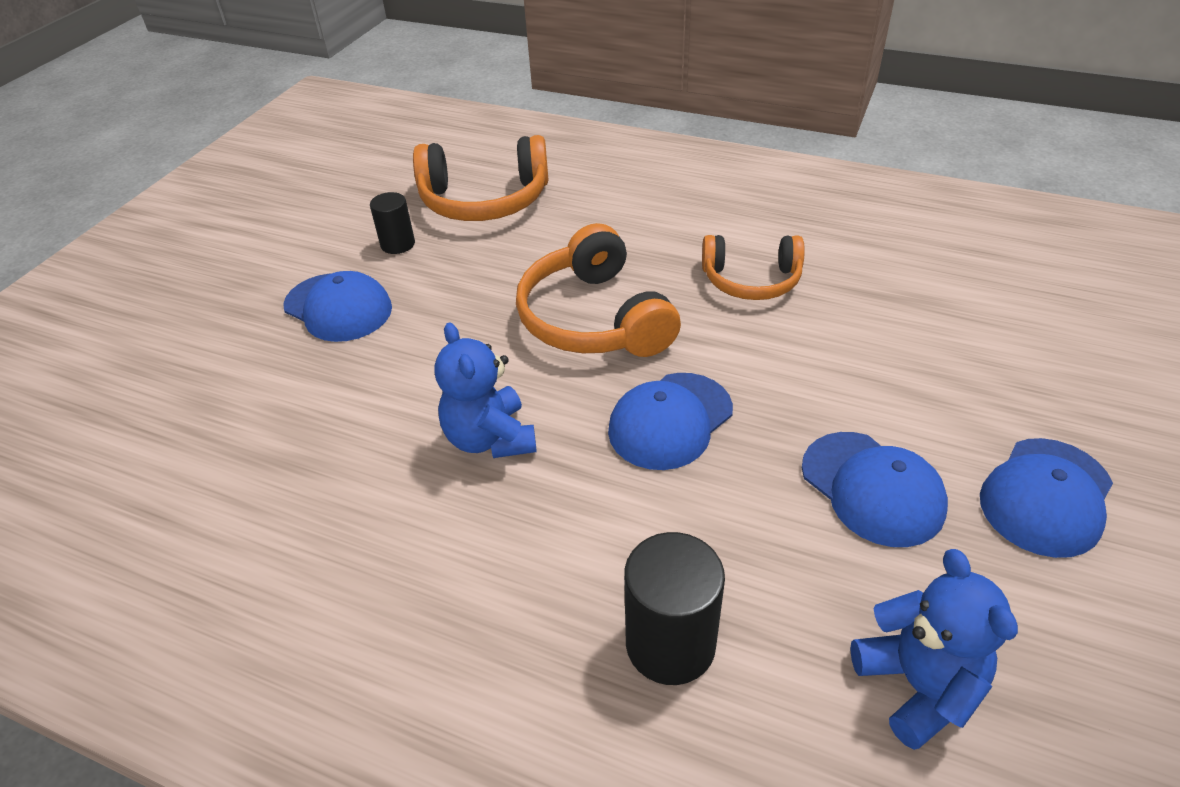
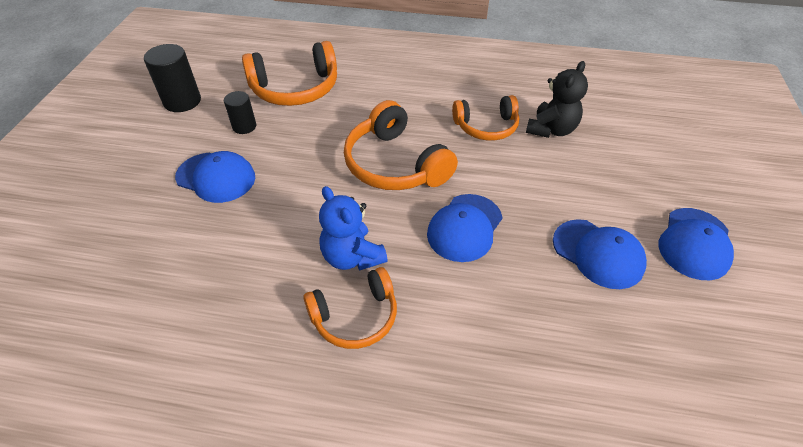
camera: 15 degrees left, 5 degrees up
black cylinder [624,532,725,685] -> black cylinder moved to [144,44,201,112]
blue teddy bear [850,549,1018,750] -> none
none -> orange headphones [303,267,397,349]
none -> black teddy bear [526,61,588,138]

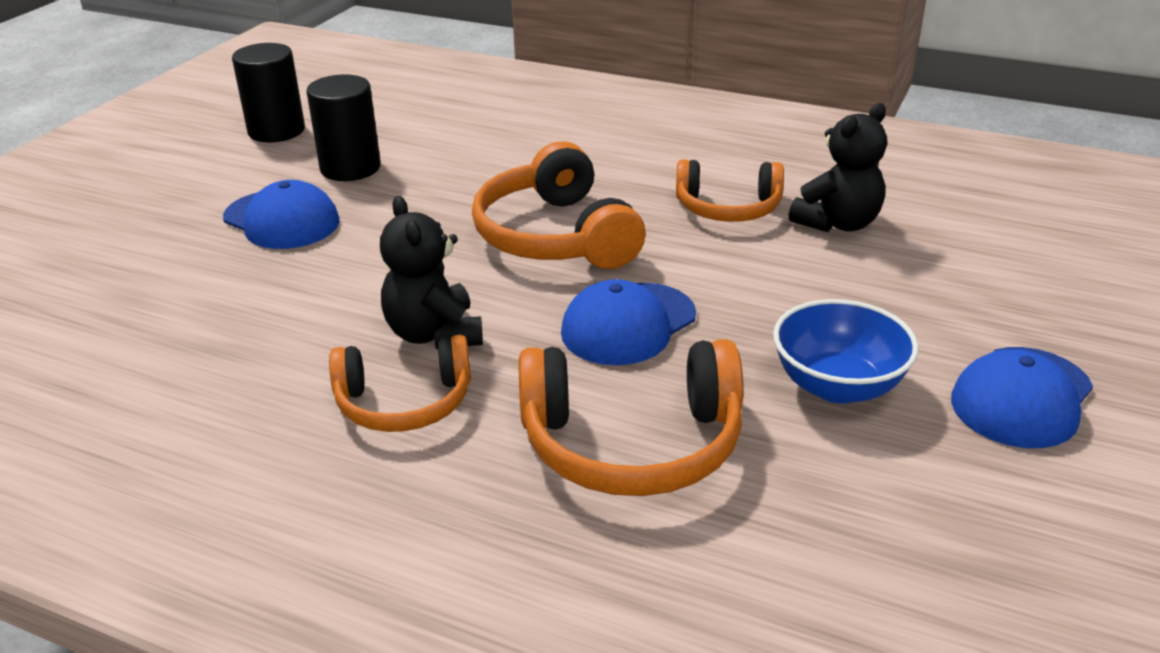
camera: 15 degrees right, 15 degrees down
black cylinder [224,91,256,134] -> black cylinder [306,74,381,181], size x1.62
orange headphones [242,41,337,106] -> orange headphones moved to [519,339,743,496]
blue teddy bear [319,186,388,270] -> black teddy bear [380,196,483,349]
blue cap [553,219,647,289] -> blue bowl [773,299,919,404]

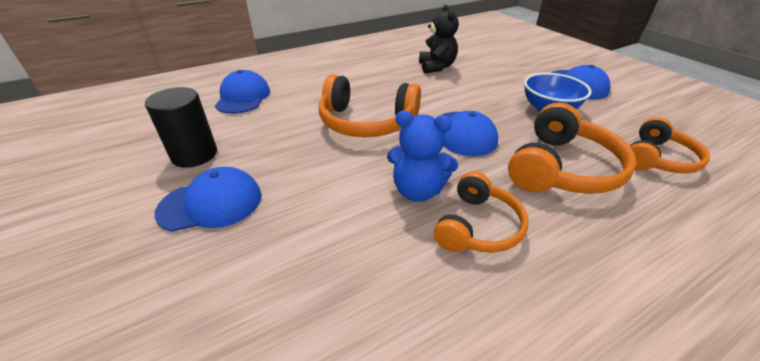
camera: 55 degrees left, 5 degrees up
black cylinder [232,43,305,142] -> none
black teddy bear [380,196,483,349] -> blue teddy bear [387,111,458,202]
orange headphones [676,159,784,222] -> orange headphones moved to [630,117,710,173]
none -> blue cap [215,70,270,114]

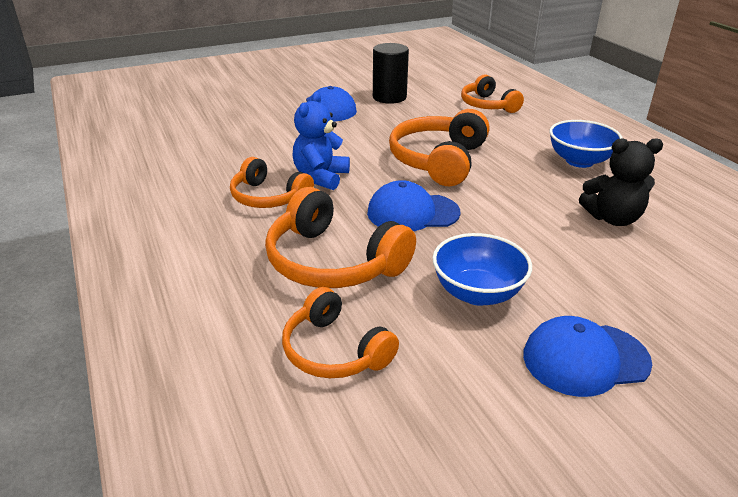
camera: 95 degrees right, 5 degrees down
blue cap [215,70,270,114] -> orange headphones [461,75,524,113]
none -> blue bowl [549,120,623,168]

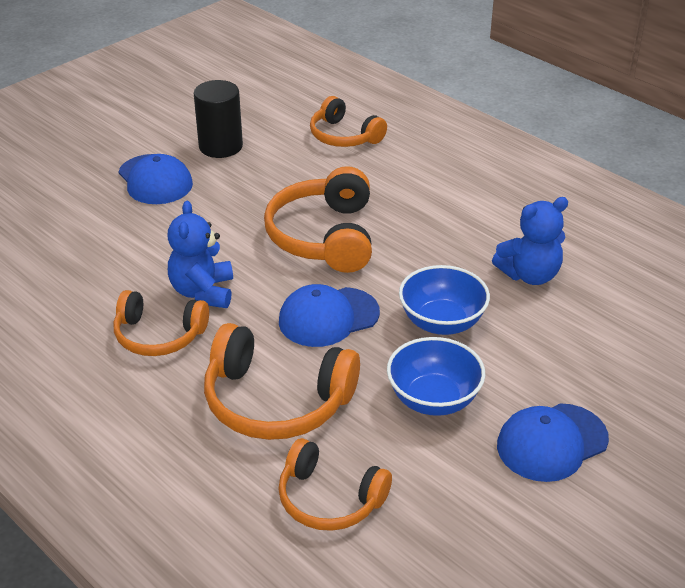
camera: 20 degrees left, 5 degrees up
blue bowl [549,120,623,168] -> blue bowl moved to [399,265,490,335]
black teddy bear [579,138,663,226] -> blue teddy bear [492,197,568,285]

